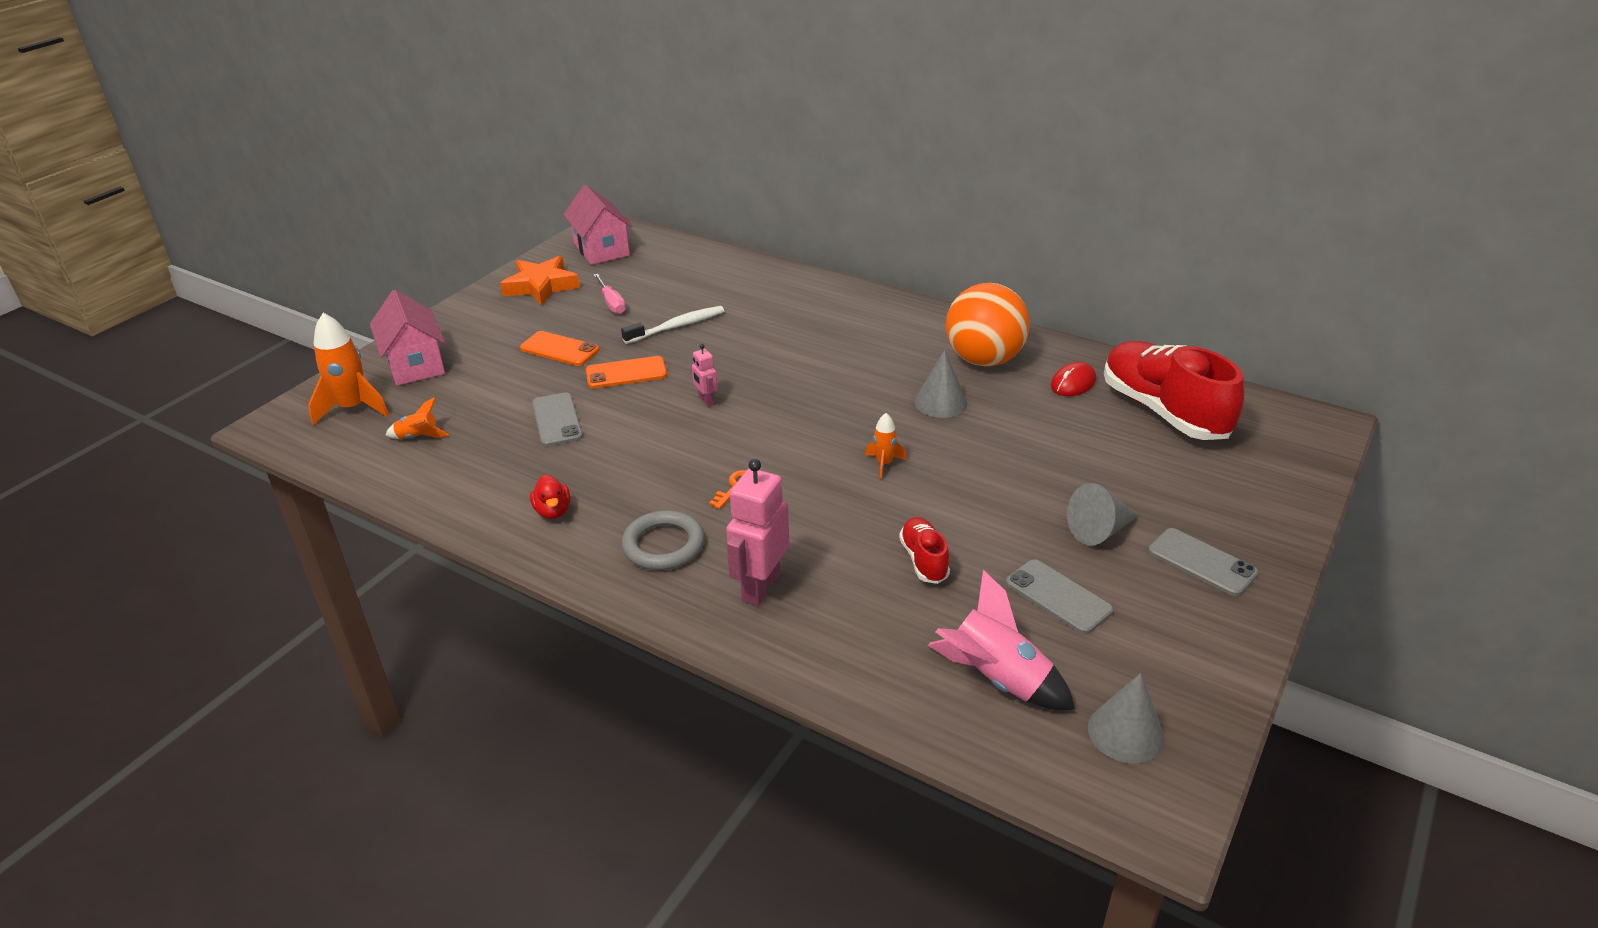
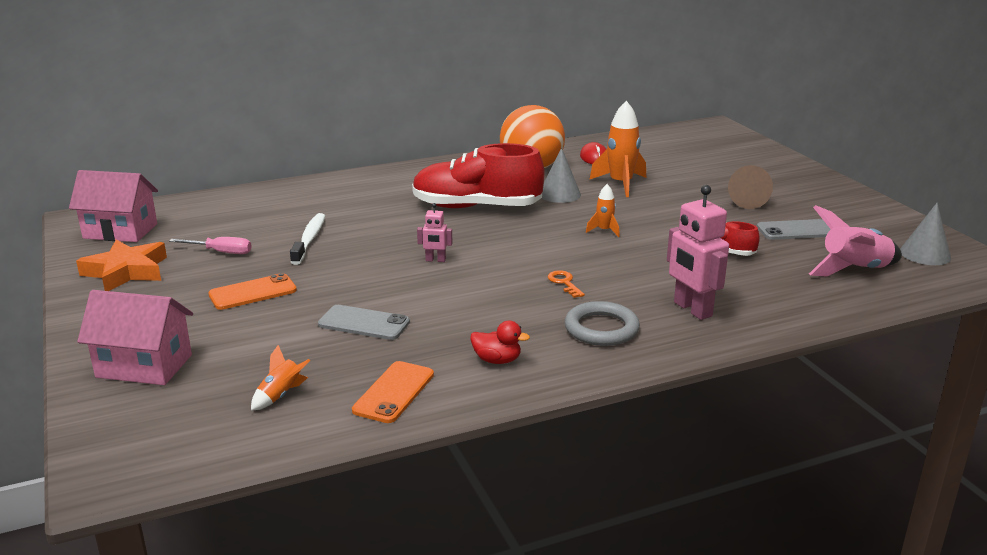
camera: 55 degrees left, 10 degrees down
orange rocket [308,313,389,425] -> orange rocket moved to [589,101,646,197]
orange phone [586,356,667,388] -> orange phone moved to [352,361,434,423]
grey cone [1067,483,1139,546] -> brown cone [728,165,773,209]
red shoe [1104,341,1245,440] -> red shoe moved to [412,143,544,208]
grey phone [1148,528,1258,596] -> none

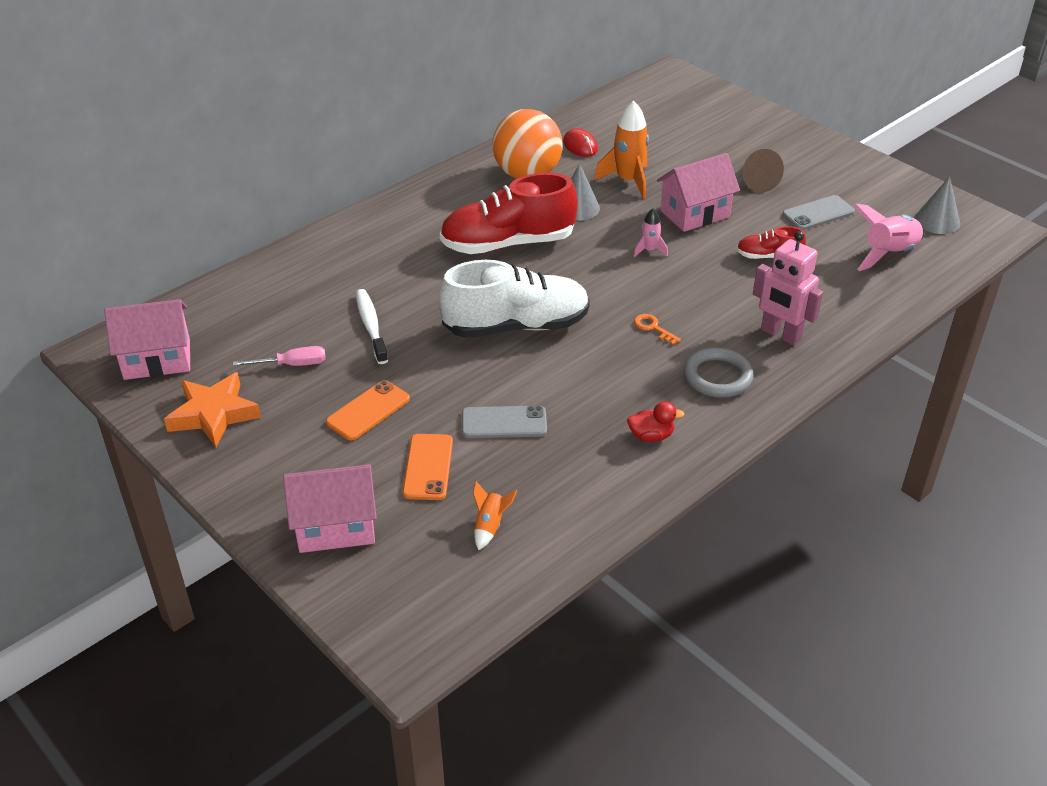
camera: 20 degrees left, 15 degrees up
orange phone [352,361,434,423] -> orange phone moved to [403,434,453,500]
pink robot [417,203,453,262] -> white shoe [439,260,590,338]
orange rocket [586,184,620,237] -> pink rocket [633,208,668,257]
none -> pink house [657,153,740,232]

